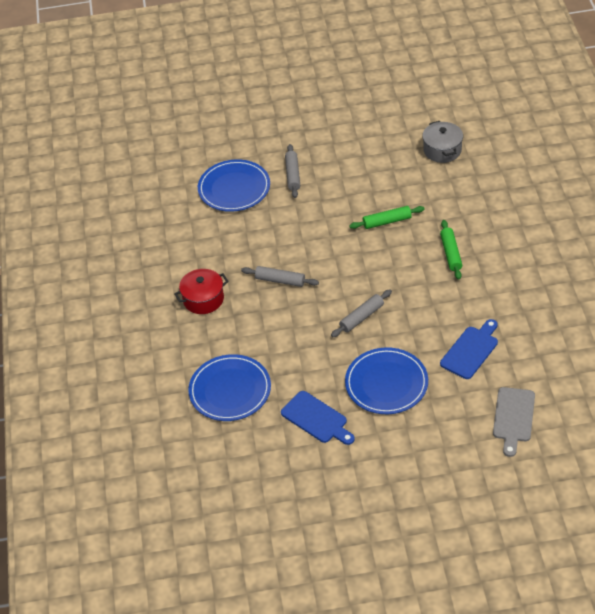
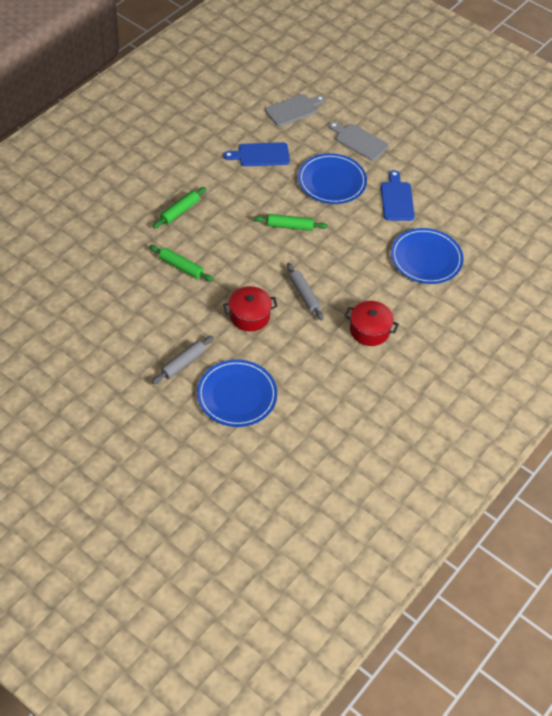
camera: 140 degrees left, 5 degrees up
grey rolling pin [331,289,392,338] -> green rolling pin [254,214,328,231]
grey pot [422,121,463,163] -> none
none -> red pot [223,286,278,332]
none -> grey cutting board [329,122,389,161]

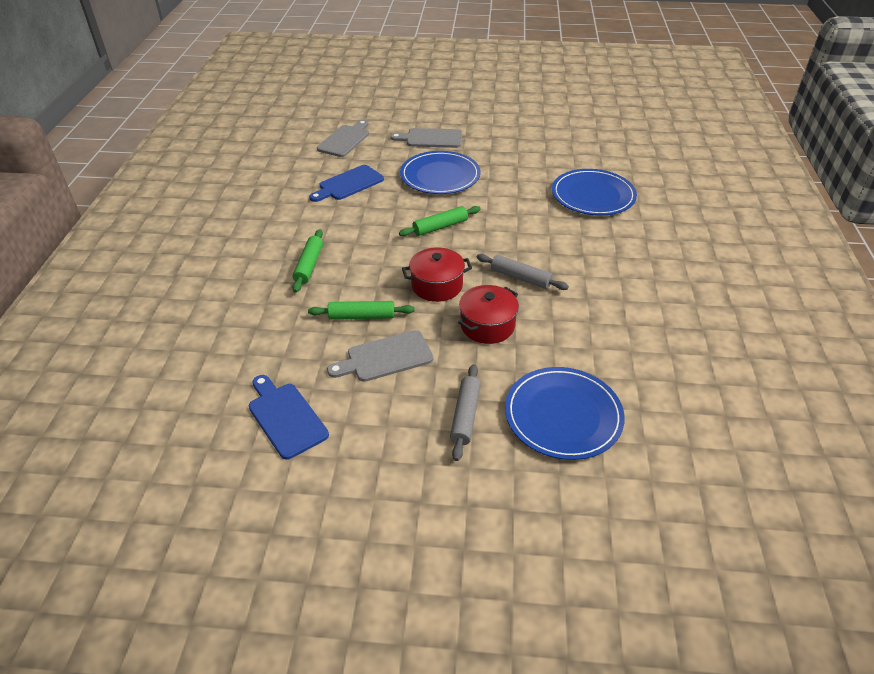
camera: 30 degrees left, 10 degrees down
red pot [345,301,399,346] -> red pot moved to [402,247,472,302]
blue cutting board [381,170,415,221] -> blue cutting board moved to [249,375,329,460]
none -> grey cutting board [327,330,433,382]

